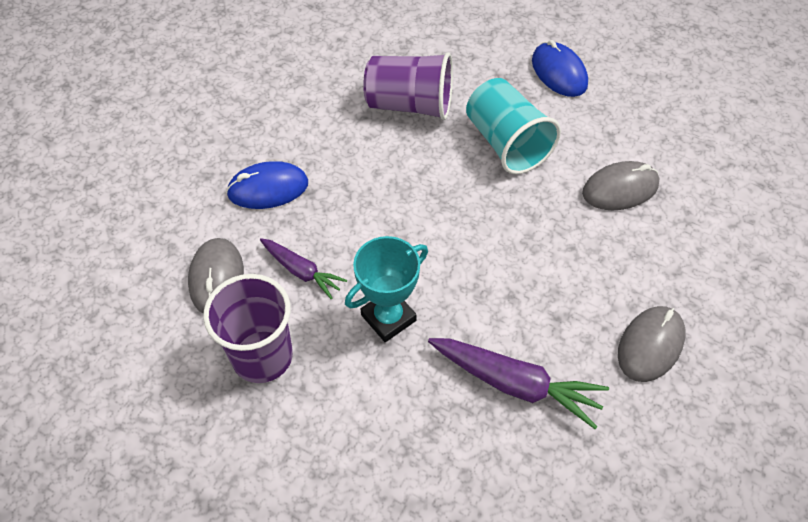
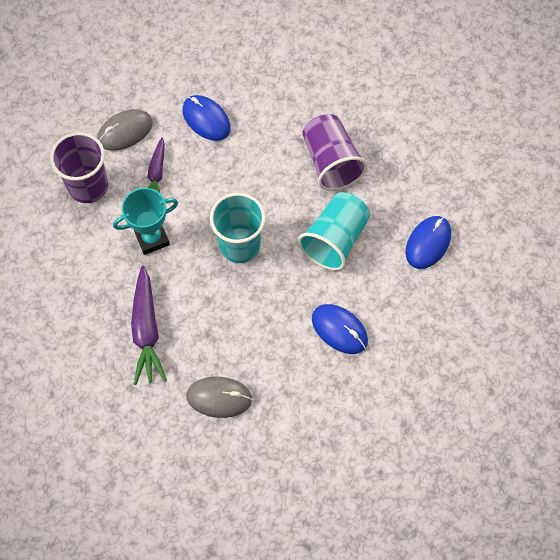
camera: 60 degrees right, 10 degrees up
turquoise trophy [345,236,428,342] -> turquoise trophy turned 45 degrees counterclockwise [113,188,178,255]
grey mouse [582,161,659,210] -> blue mouse [312,304,368,354]
none -> turquoise cup [210,193,266,263]

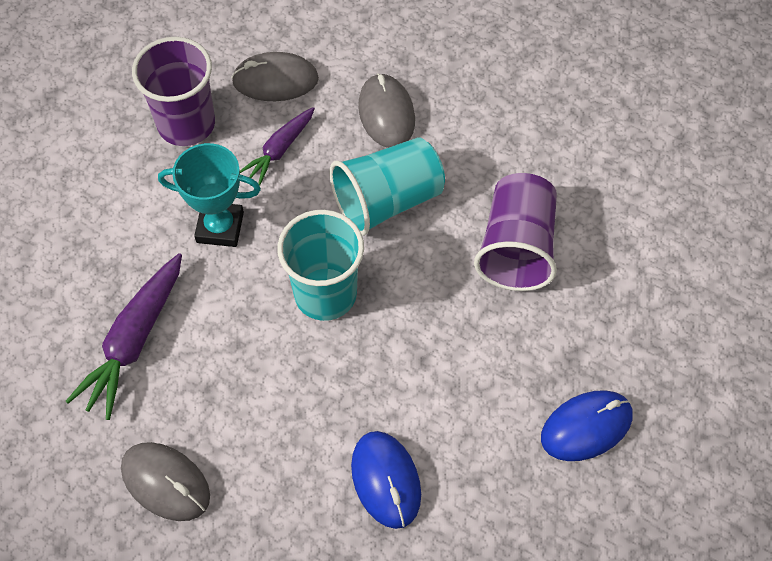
camera: 30 degrees right, 5 degrees down
blue mouse [182,95,231,141] -> grey mouse [358,73,415,148]
turquoise cup [298,192,370,271] -> turquoise cup moved to [329,137,445,236]

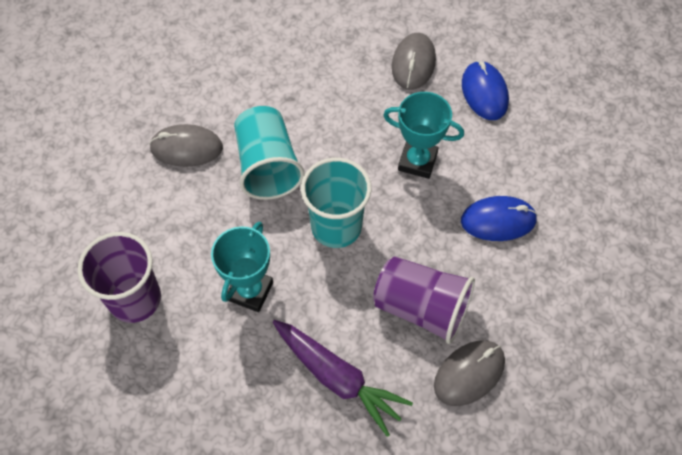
camera: 75 degrees left, 0 degrees up
grey mouse [231,52,319,101] -> grey mouse moved to [392,33,436,90]
purple carrot [240,107,315,186] -> none
purple cup [474,173,557,291] -> purple cup moved to [373,256,475,344]
none -> turquoise trophy [383,92,464,179]

